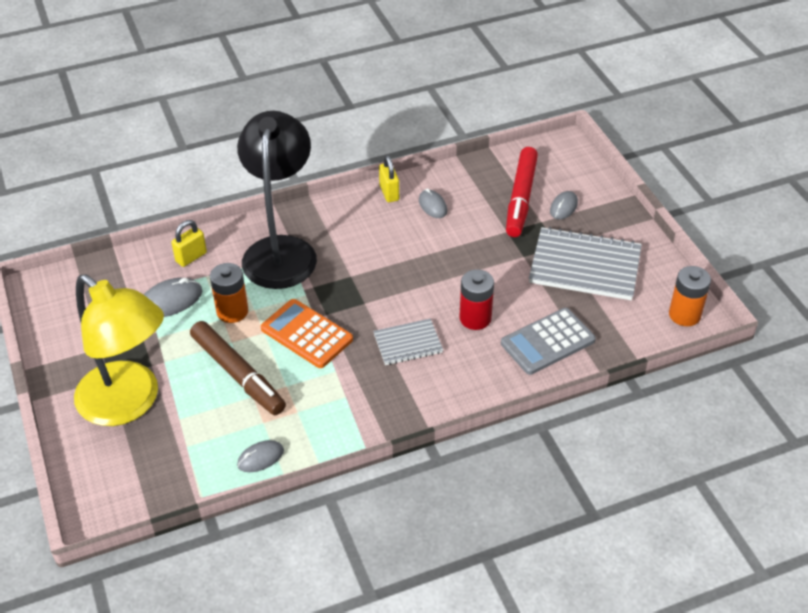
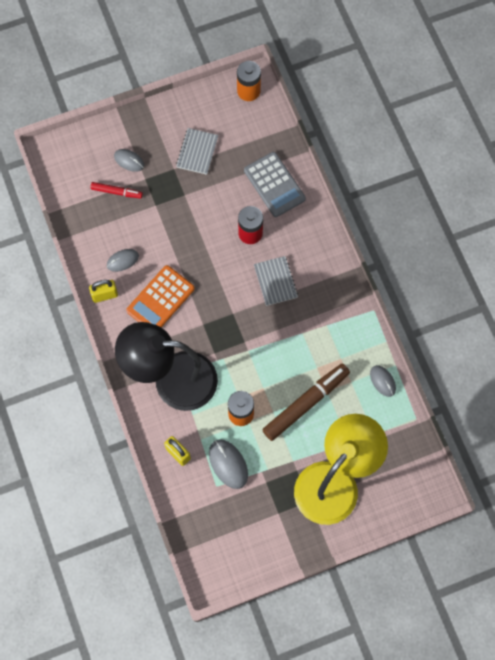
camera: 90 degrees left, 25 degrees up
orange calculator [261,299,353,368] -> orange calculator moved to [126,265,195,327]
red marker [506,147,538,237] -> red marker [90,182,143,199], size x0.52
grey notebook [529,227,642,300] -> grey notebook [176,128,218,175], size x0.55

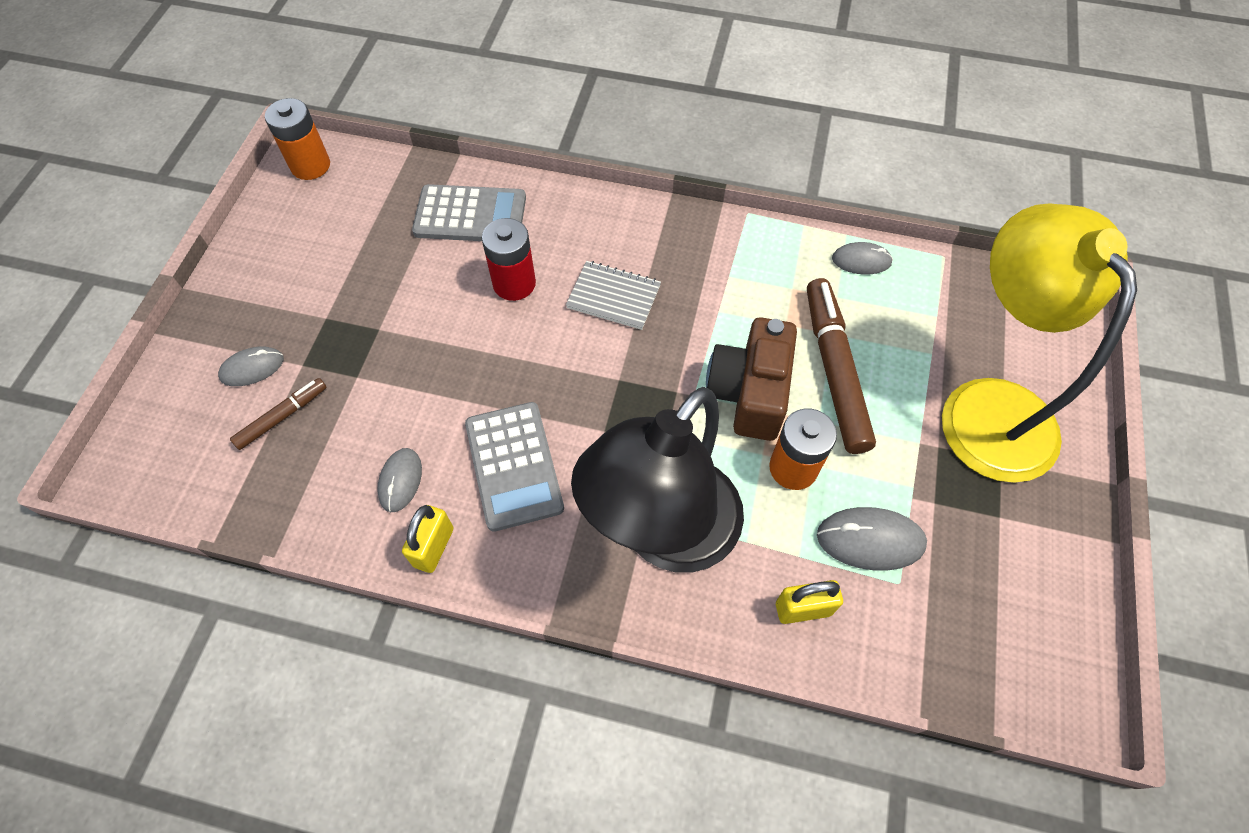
camera: 55 degrees left, 10 degrees down
red marker [90,182,143,199] -> brown marker [230,378,327,450]
orange calculator [126,265,195,327] -> grey calculator [465,402,564,532]
grey notebook [176,128,218,175] -> none
none -> brown camera [706,317,797,441]

